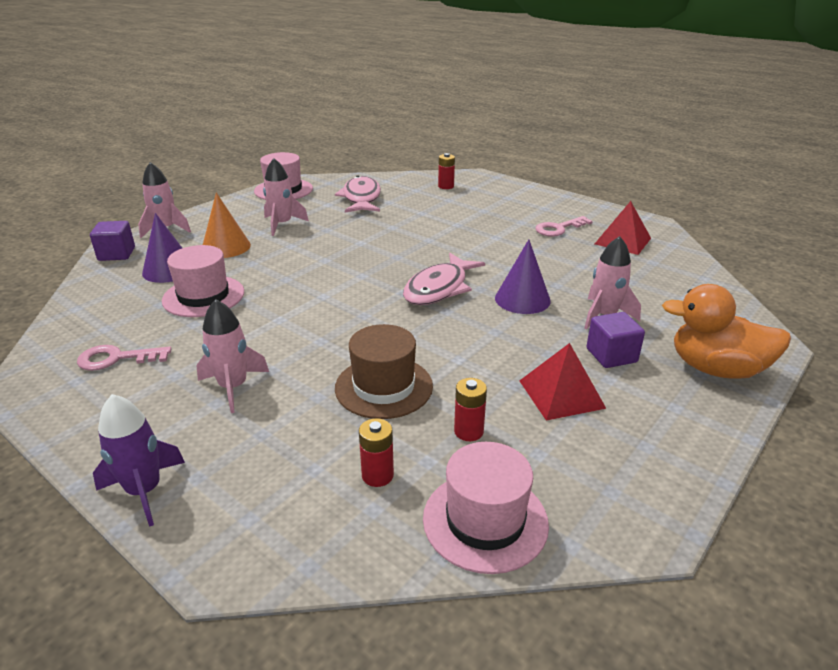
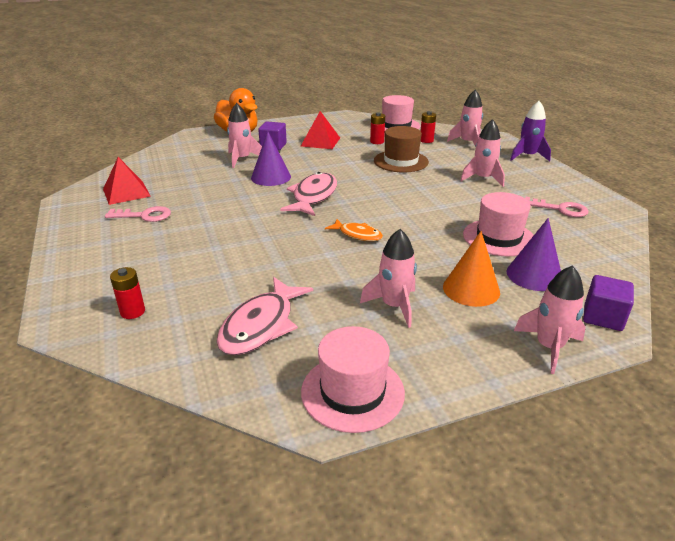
camera: 150 degrees left, 0 degrees up
pink fish [403,253,485,305] -> pink fish turned 45 degrees counterclockwise [280,172,337,216]
none -> orange fish [325,219,383,241]
none -> pink rocket [447,90,483,147]

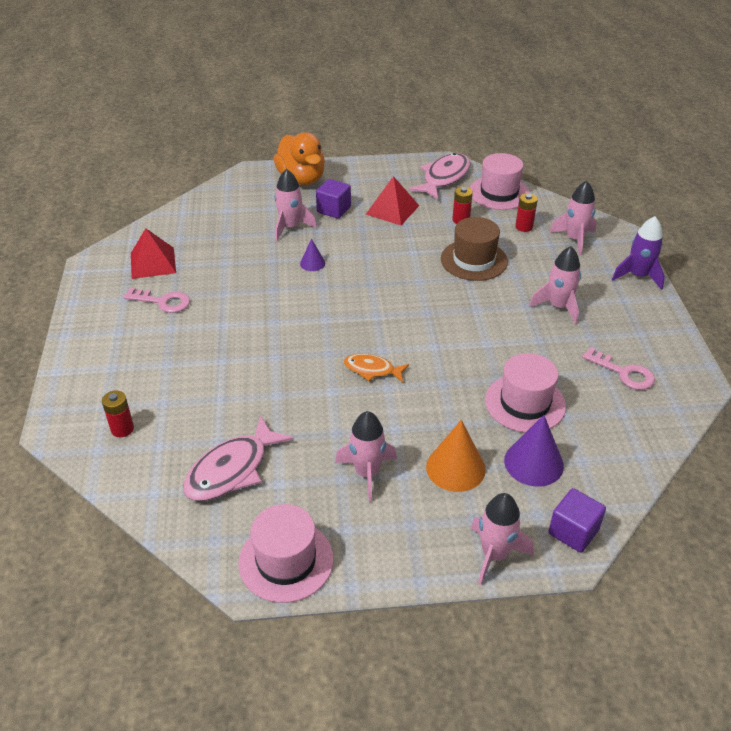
camera: 15 degrees right, 10 degrees up
purple cone [251,131,291,186] -> purple cone [300,239,325,271], size x0.55
pink fish [280,172,337,216] -> pink fish moved to [409,153,470,200]
orange fish [325,219,383,241] -> orange fish turned 150 degrees clockwise [344,354,409,382]

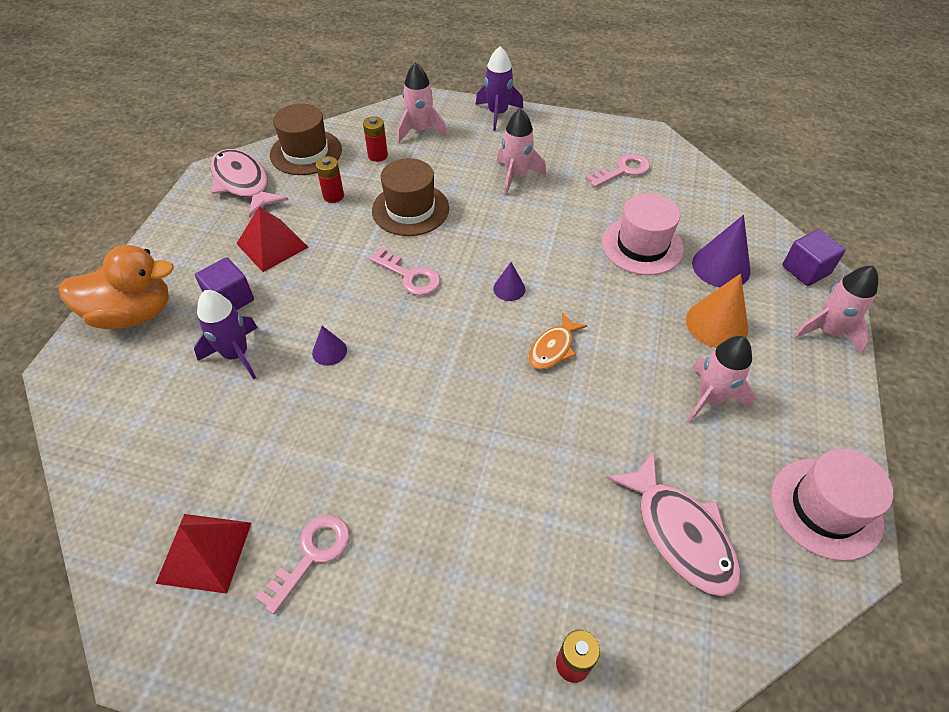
camera: 70 degrees left, 10 degrees up
pink rocket [275,169,317,241] -> purple rocket [194,290,258,379]
pink hat [470,153,530,210] -> brown hat [270,104,342,175]
none -> pink key [369,248,440,296]
none -> purple cone [493,262,525,301]

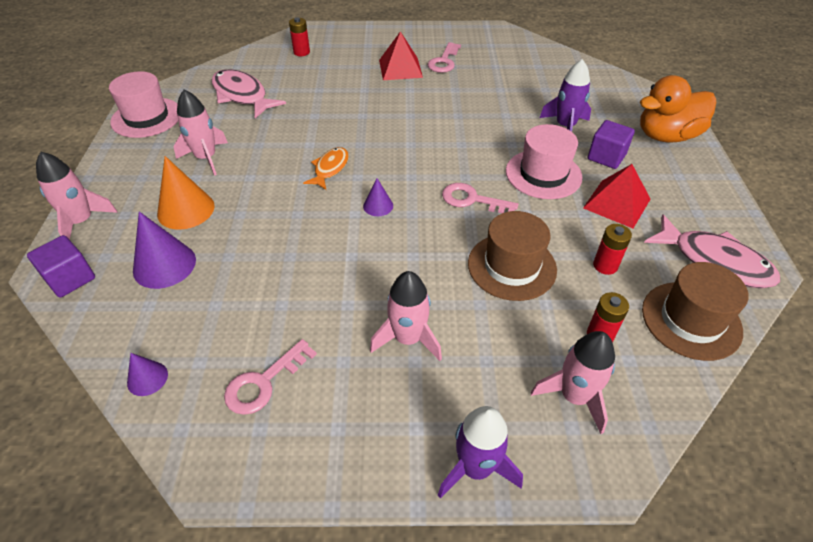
camera: 165 degrees right, 5 degrees down
red pyramid [156,514,251,594] -> red pyramid moved to [379,31,423,80]
purple cone [312,326,347,366] -> purple cone moved to [127,353,168,396]
pink hat [602,193,684,275] -> pink hat moved to [506,124,583,199]

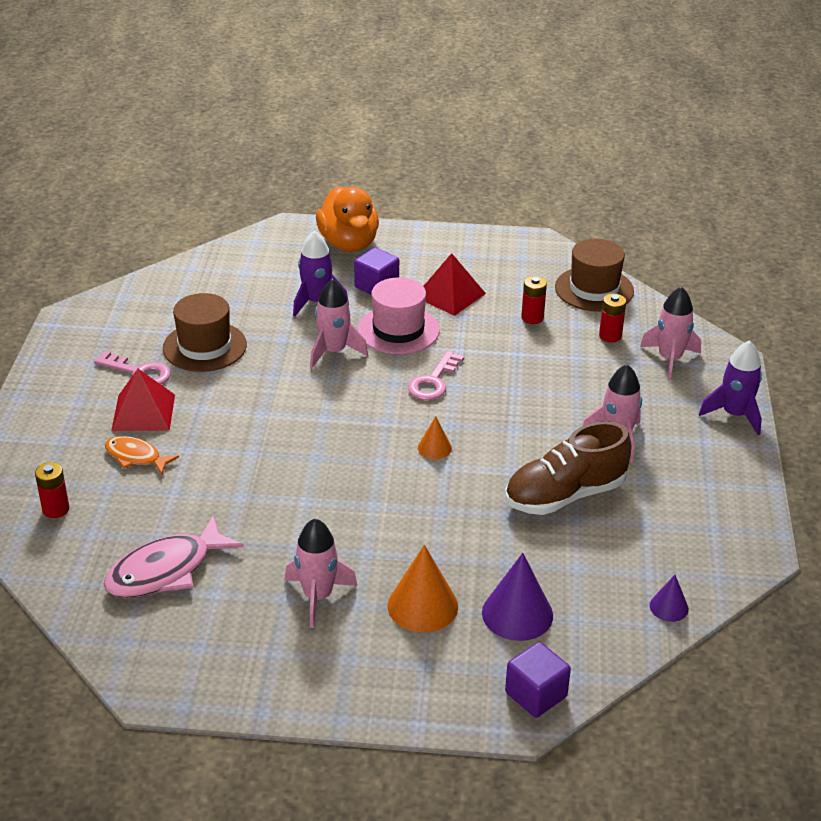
camera: 85 degrees left, 10 degrees down
pink rocket [36,152,118,240] -> pink rocket moved to [310,279,368,368]
pink hat [109,71,178,138] -> none
pink key [224,339,317,415] -> none
orange fish [303,147,349,190] -> orange fish moved to [105,436,179,475]
purple cone [363,178,393,216] -> orange cone [418,416,452,459]
brown hat [468,211,557,301] -> brown hat moved to [163,293,247,372]
pink fish [644,214,780,288] -> none
none -> brown shoe [505,421,632,515]

